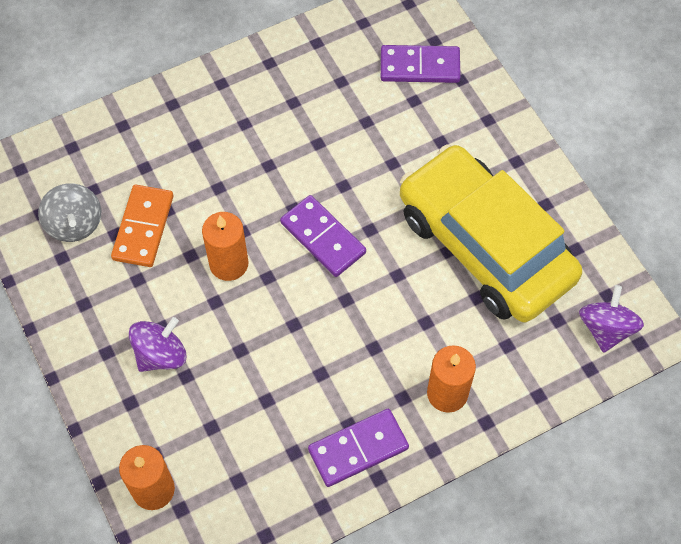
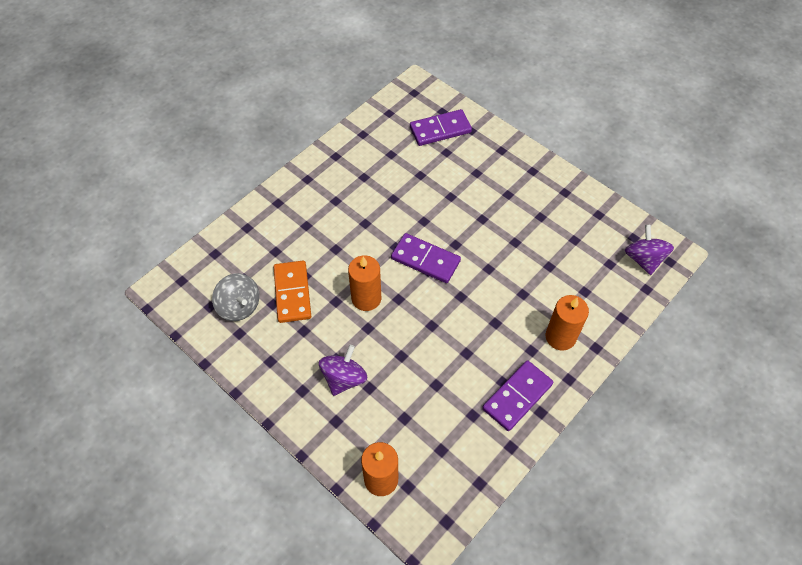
camera: 20 degrees left, 5 degrees down
yellow car [400,144,582,322] -> none

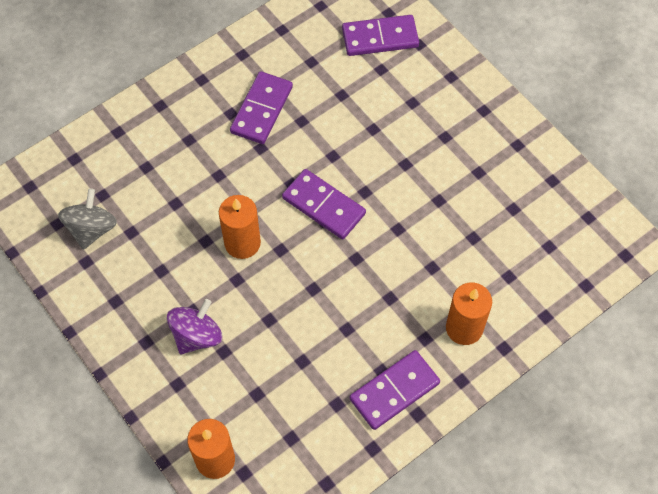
camera: 10 degrees right, 5 degrees up
grey spinning top [212,273,259,321] -> grey spinning top turned 135 degrees counterclockwise [58,188,117,250]
orange domino [274,261,311,323] -> none
purple spinning top [625,224,674,275] -> none
none -> purple domino [230,71,293,144]

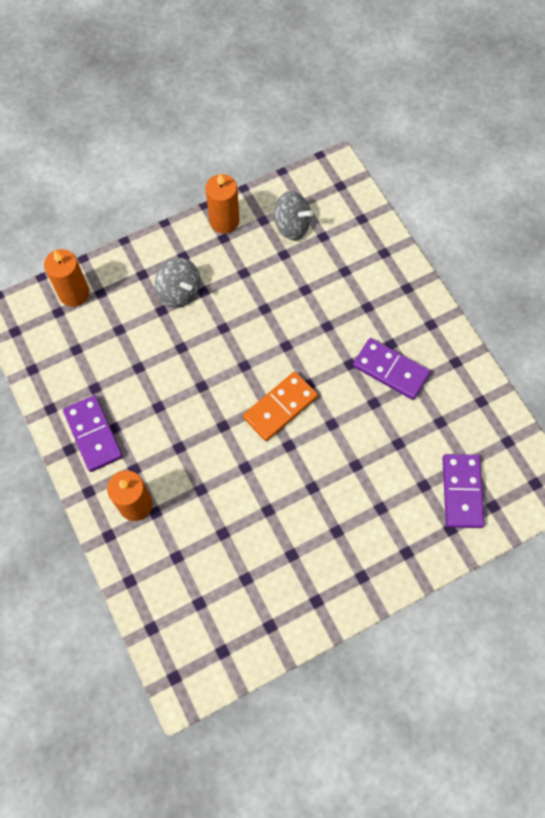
camera: 100 degrees right, 5 degrees up
purple spinning top [167,299,222,354] -> grey spinning top [155,258,200,308]
orange candle [219,195,261,259] -> orange candle moved to [205,174,239,234]
purple domino [282,169,366,239] -> orange domino [243,371,318,441]

